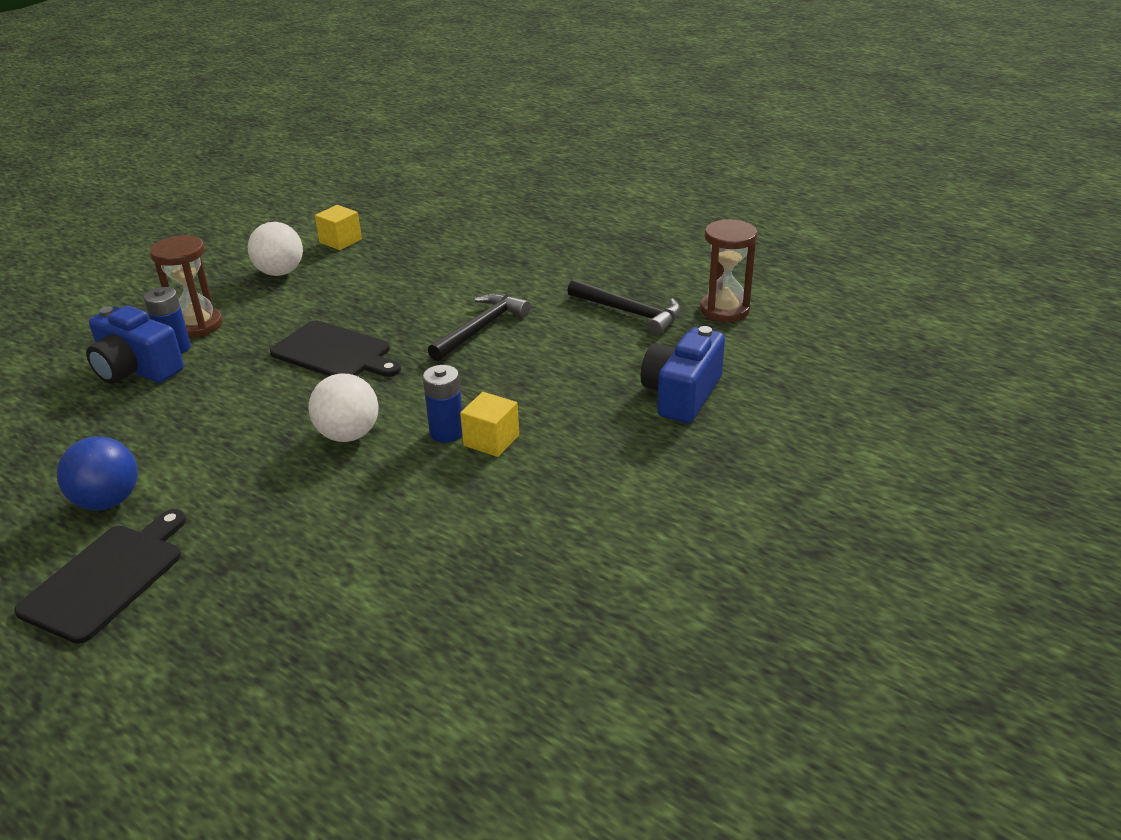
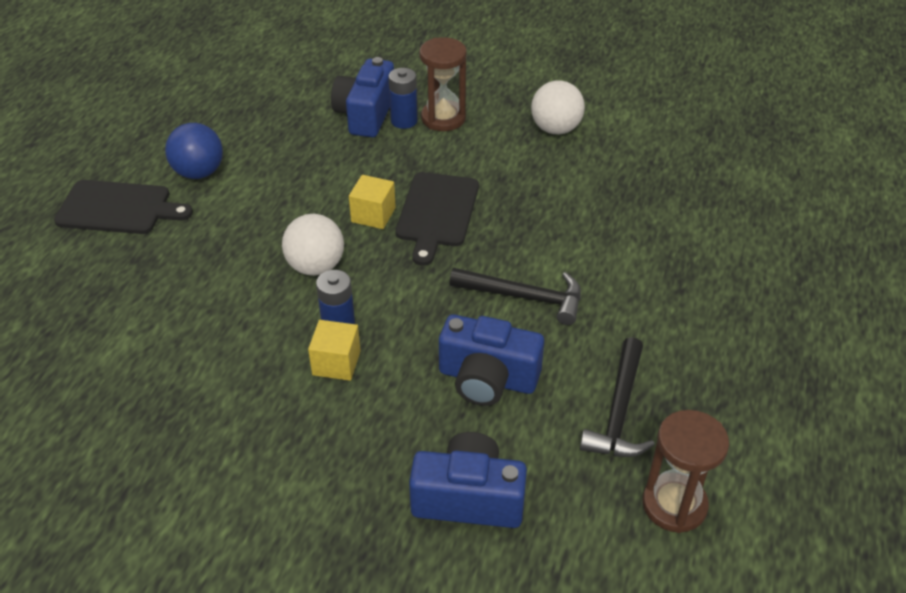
camera: 70 degrees right, 10 degrees up
yellow cube [315,205,362,250] -> yellow cube moved to [349,175,396,229]
none -> blue camera [439,314,544,406]

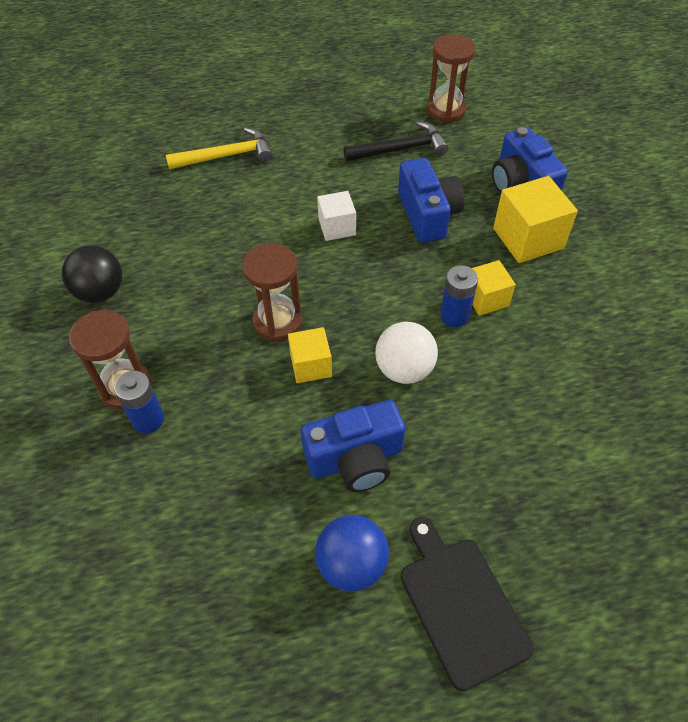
camera: 120 degrees left, 10 degrees up
blue camera [331,57,394,137] -> blue camera moved to [301,400,405,492]
black cutting board [395,172,479,266] -> brown hourglass [242,243,302,341]
black hammer [449,268,581,325] -> white cube [317,191,356,241]
white ball [531,80,585,134] -> black ball [62,245,122,303]
none -> yellow hammer [166,128,272,169]
none -> yellow cube [493,176,578,263]

